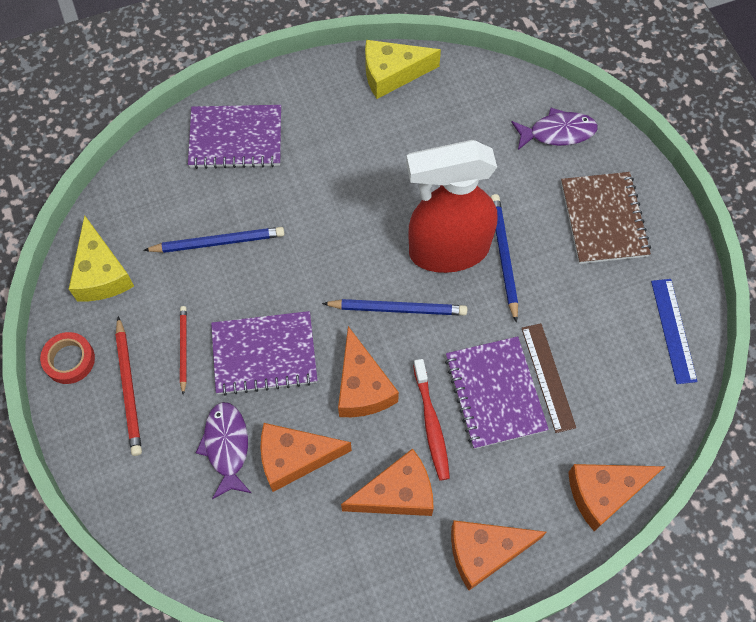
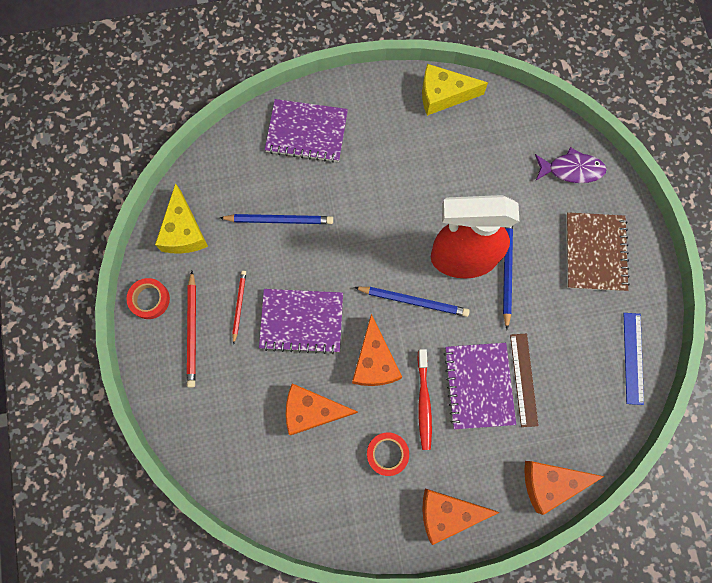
camera: 10 degrees right, 10 degrees up
purple fish [196,402,251,499] -> none
orange cheese [341,448,434,516] -> red tape [367,432,409,476]

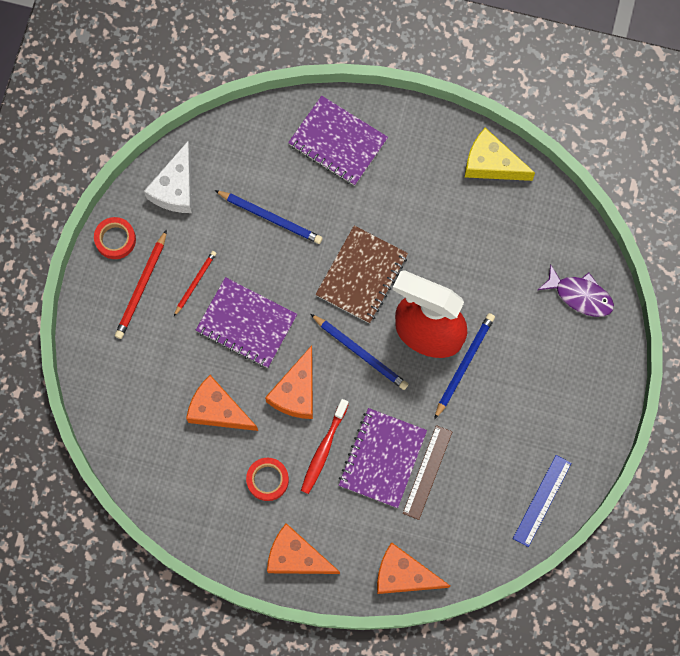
camera: 25 degrees right, 0 degrees up
yellow cheese [155,183,208,254] -> white cheese [144,140,192,213]
brown notebook [566,212,630,291] -> brown notebook moved to [315,226,408,323]

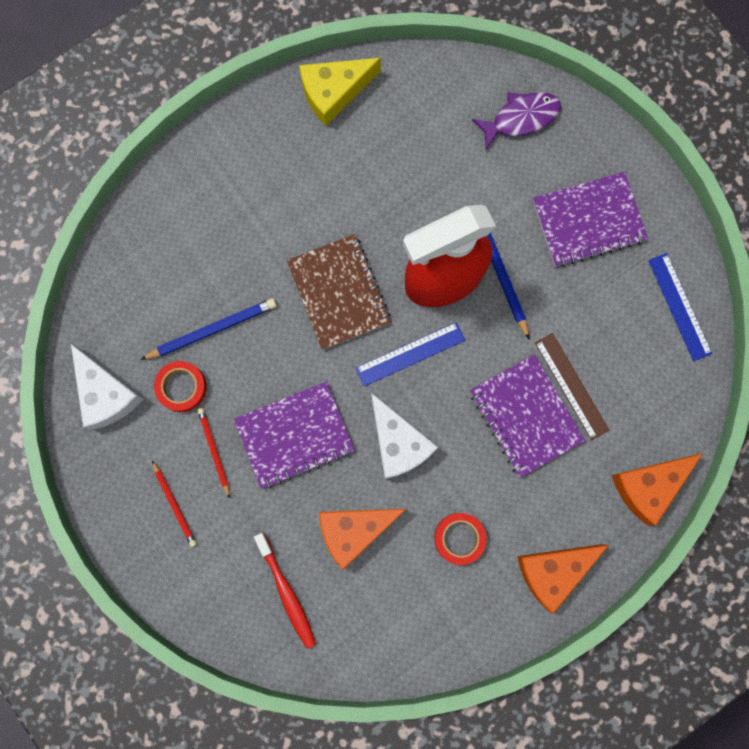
camera: 50 degrees left, 5 degrees up
red tape [94,217,136,259] -> red tape moved to [154,361,206,412]
red pencil [115,229,167,339] -> red pencil [152,461,197,547], size x0.64
orange cheese [265,345,313,419] -> white cheese [371,393,438,479]
purple notebook [288,96,388,186] -> purple notebook moved to [533,172,648,267]
red toothbrush [301,399,349,494] -> red toothbrush moved to [254,533,316,649]
blue pencil [311,314,408,390] -> blue ruler [356,322,465,386]

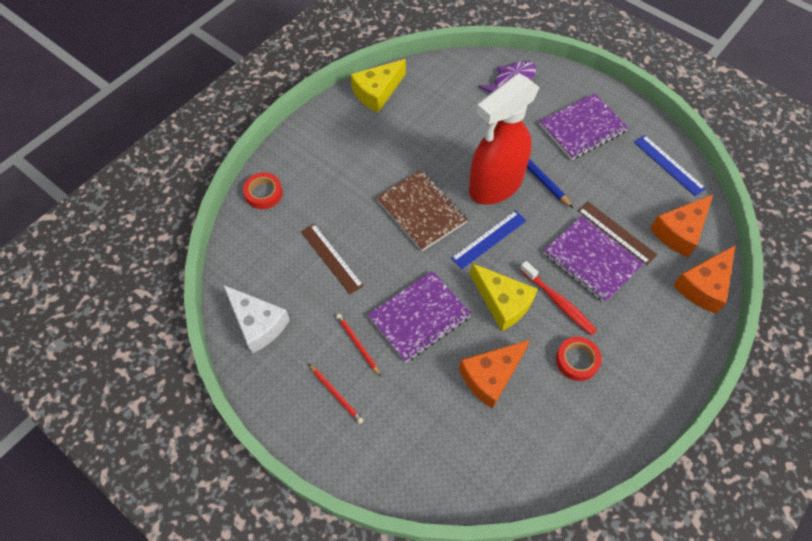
camera: 15 degrees left, 20 degrees down
blue pencil [140,298,277,360] -> brown ruler [301,224,364,295]
red tape [154,361,206,412] -> red tape moved to [243,173,283,209]
red toothbrush [254,533,316,649] -> red toothbrush moved to [520,261,597,336]
white cheese [371,393,438,479] -> yellow cheese [470,263,538,331]
orange cheese [517,544,609,614] -> orange cheese moved to [650,195,713,257]

